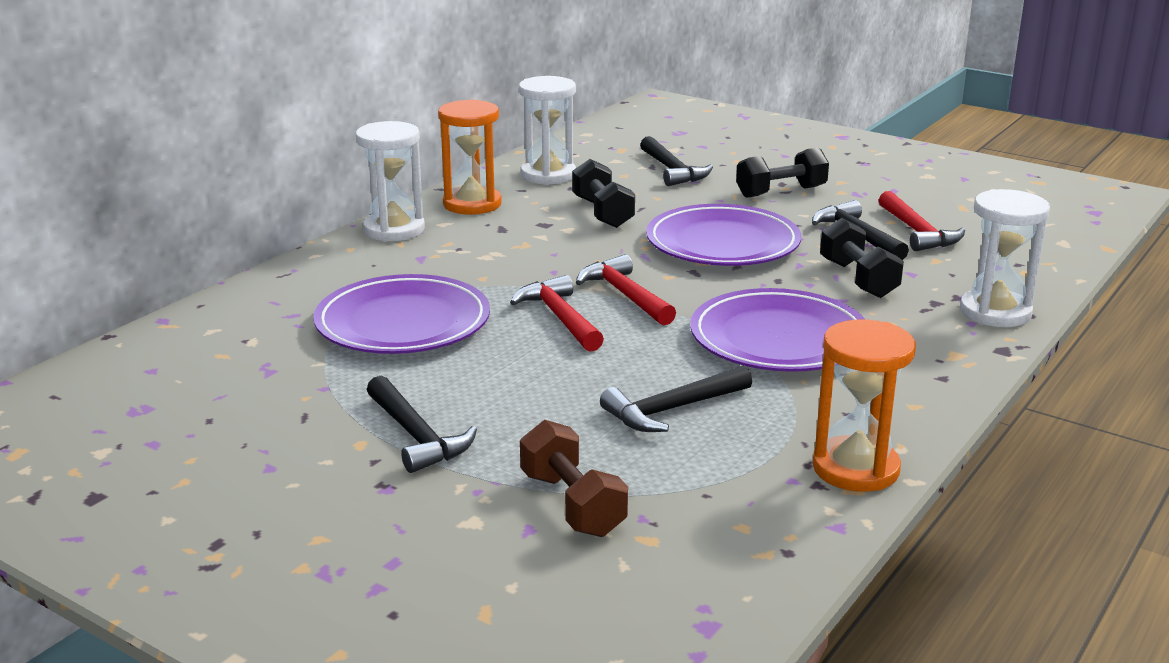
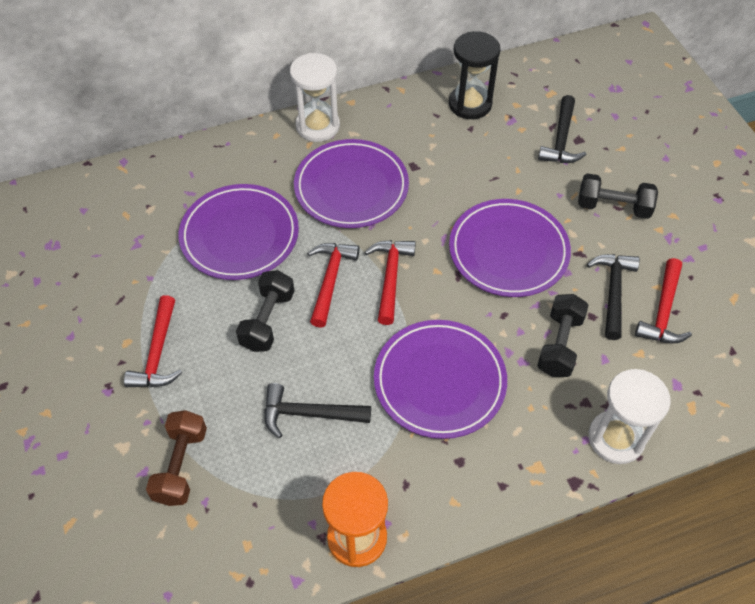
camera: 35 degrees right, 30 degrees up
black hammer [367,376,477,473] -> red hammer [124,295,182,387]
orange hourglass [438,99,502,215] -> none
white hourglass [519,76,576,185] -> black hourglass [449,31,500,119]
black dumbbell [572,159,635,228] -> black dumbbell moved to [236,270,294,352]
none -> purple plate [294,139,409,228]

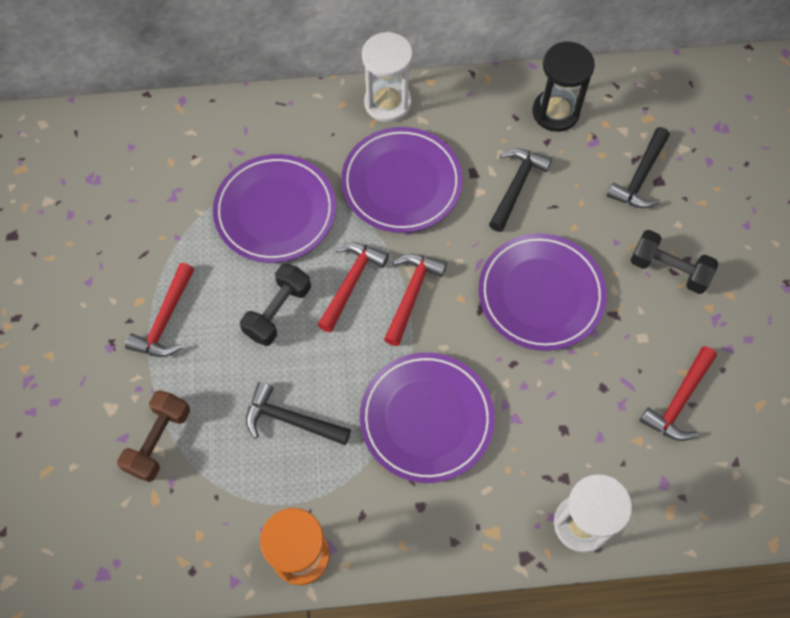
camera: 15 degrees right, 10 degrees up
black dumbbell [537,294,588,377] -> none
black hammer [587,254,640,340] -> black hammer moved to [489,149,552,232]

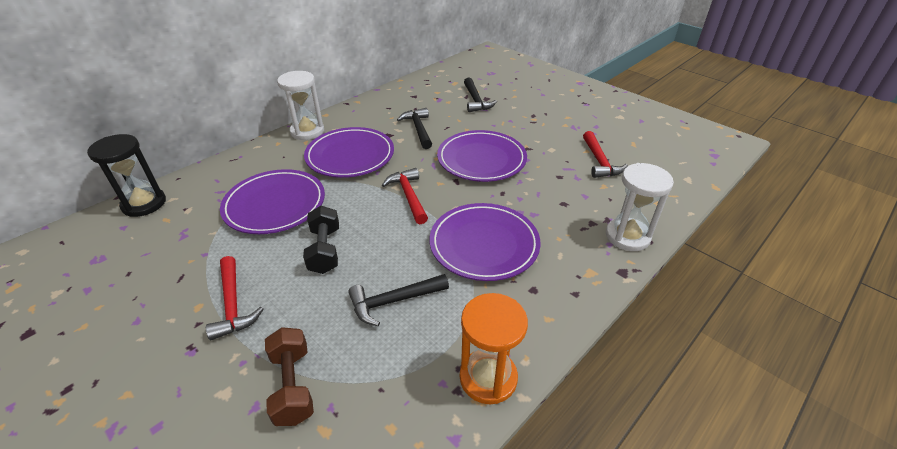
camera: 40 degrees left, 25 degrees down
red hammer [317,243,389,333] -> none
black hourglass [532,41,595,132] -> black hourglass moved to [87,134,166,217]
black dumbbell [631,230,719,294] -> none

